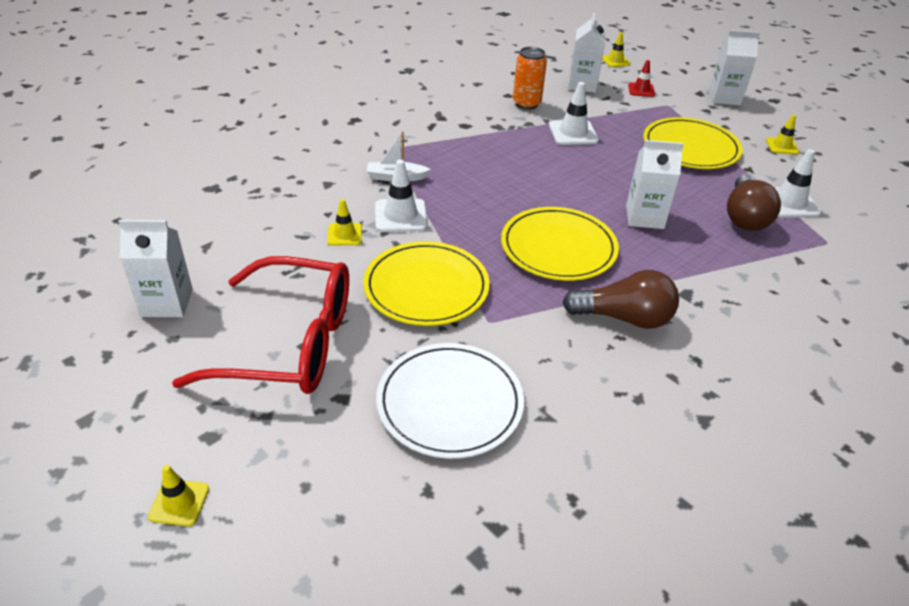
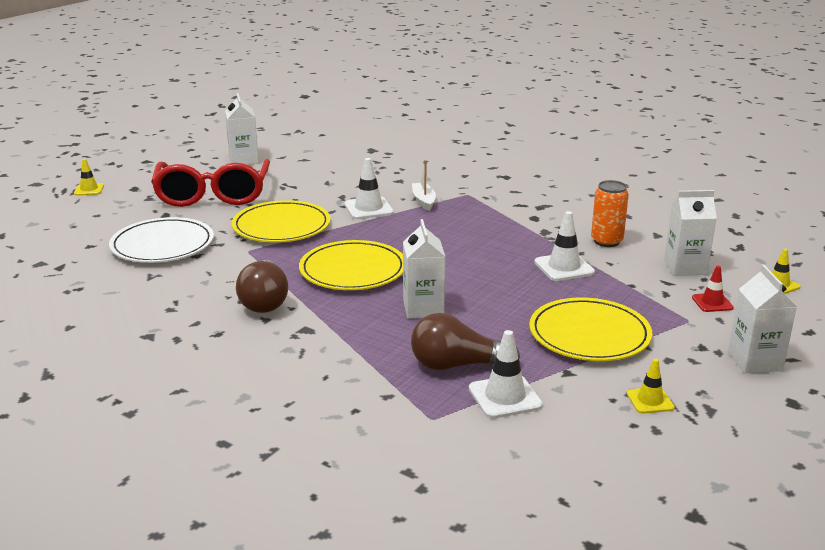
camera: 80 degrees right, 15 degrees down
yellow traffic cone [327,199,362,245] -> none

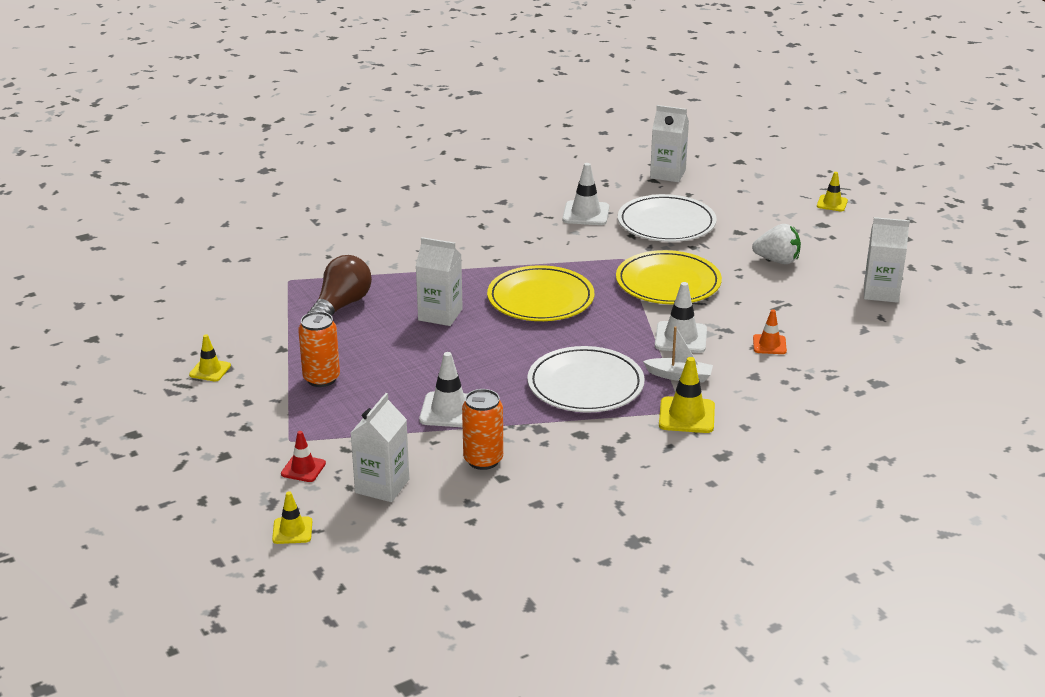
camera: 115 degrees right, 5 degrees up
red glasses [151,159,270,207] -> white strawberry [752,224,801,264]
brown light bulb [236,260,288,313] -> none
white traffic cone [469,330,543,419] -> white traffic cone moved to [562,163,609,225]
yellow plate [529,297,652,361] -> orange can [298,312,340,387]
white carton [728,264,797,373] -> white carton moved to [650,105,689,182]
none -> white plate [527,346,645,413]
none -> yellow traffic cone [659,357,715,433]
none -> orange traffic cone [753,309,787,354]

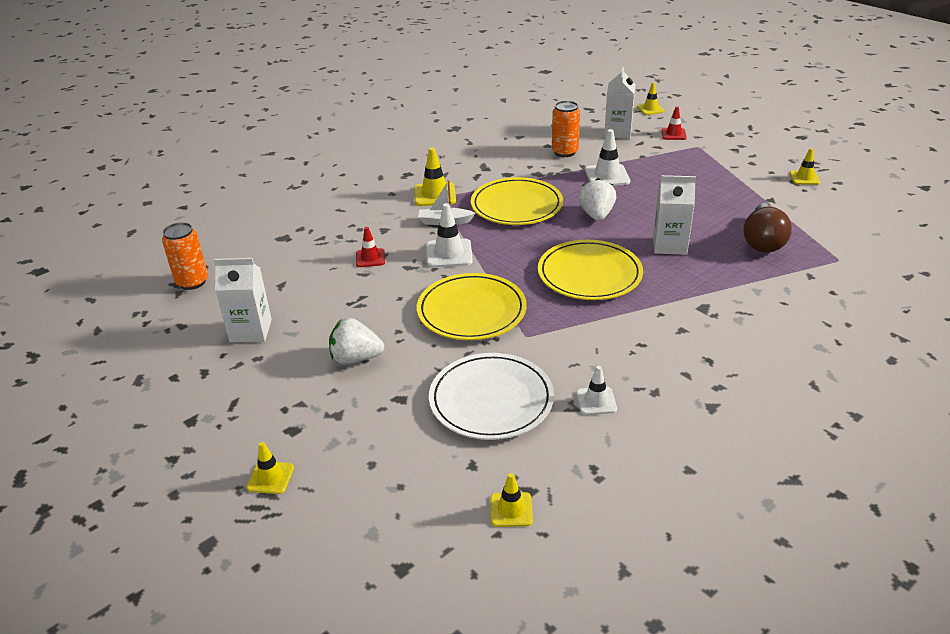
camera: 170 degrees right, 5 degrees up
orange can [298,312,340,387] -> orange can moved to [162,222,208,290]
white plate [527,346,645,413] -> yellow plate [471,177,563,225]
white traffic cone [562,163,609,225] -> white traffic cone [576,366,617,415], size x0.64
white carton [650,105,689,182] -> yellow traffic cone [491,473,533,527]
orange traffic cone [753,309,787,354] -> red traffic cone [356,227,385,267]
none -> white strawberry [578,178,616,221]

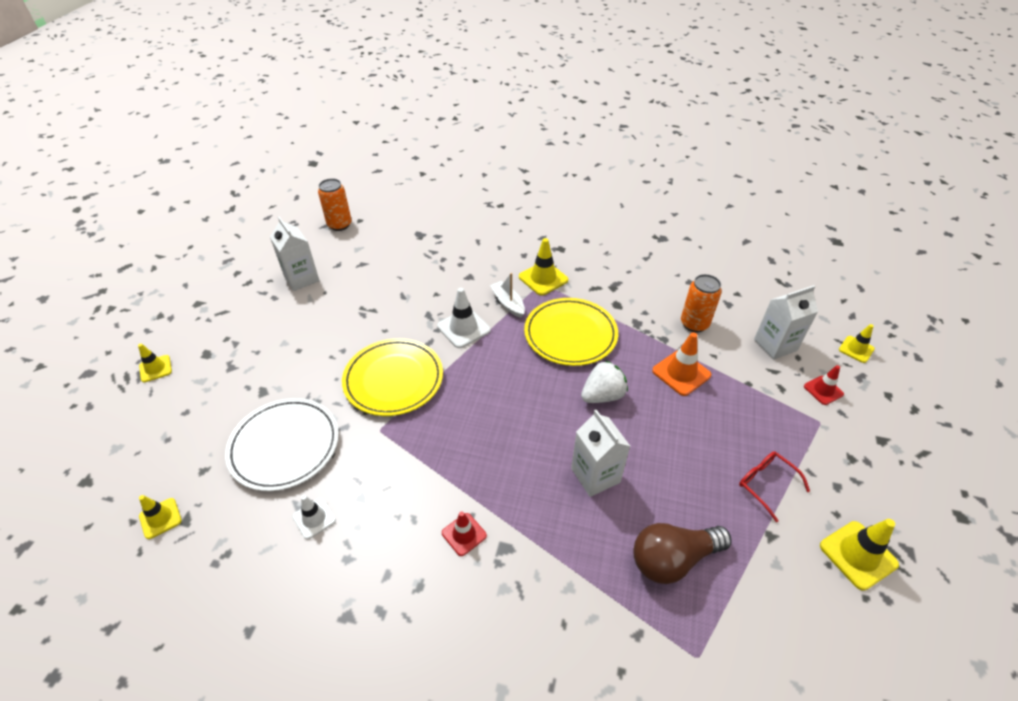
camera: 55 degrees right, 10 degrees up
white strawberry [329,318,384,364] -> none
red traffic cone [356,227,385,267] -> red traffic cone moved to [442,511,487,556]
yellow plate [538,240,643,300] -> none
white traffic cone [585,129,630,186] -> orange traffic cone [652,332,711,396]
yellow traffic cone [790,148,820,185] -> yellow traffic cone [820,519,899,591], size x1.57
none -> red glasses [739,451,810,522]

